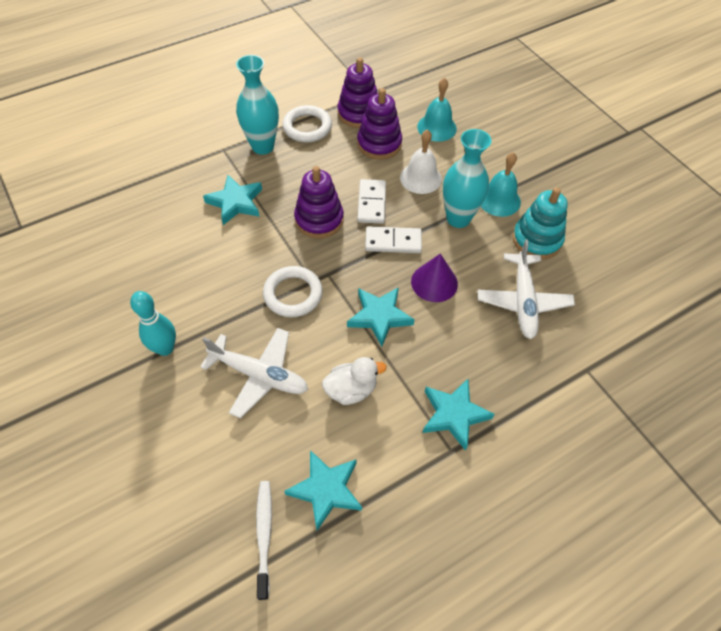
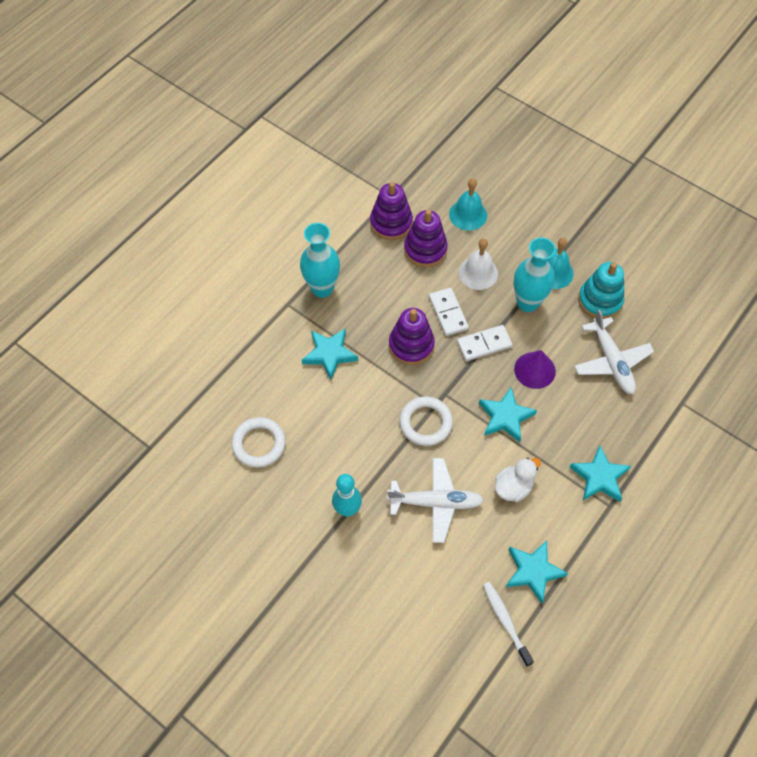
camera: 20 degrees left, 5 degrees up
white ring [282,105,332,143] -> white ring moved to [232,417,286,468]

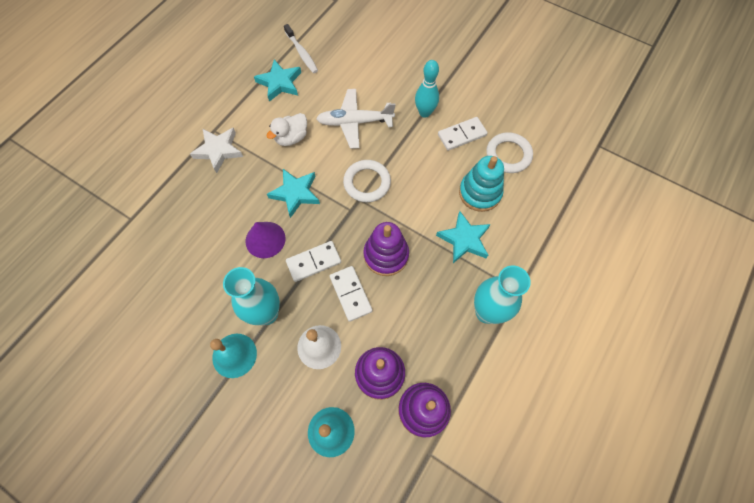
camera: 175 degrees right, 5 degrees up
turquoise star [570,445,631,502] -> white star [190,128,243,173]
white plane [574,309,654,394] -> none
turquoise stacking toy [578,262,624,319] -> turquoise stacking toy moved to [459,156,504,212]
none -> white domino [438,117,488,151]

